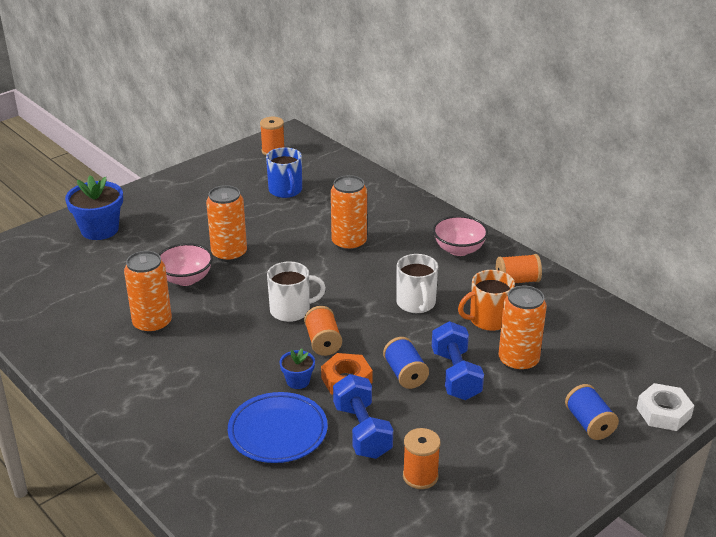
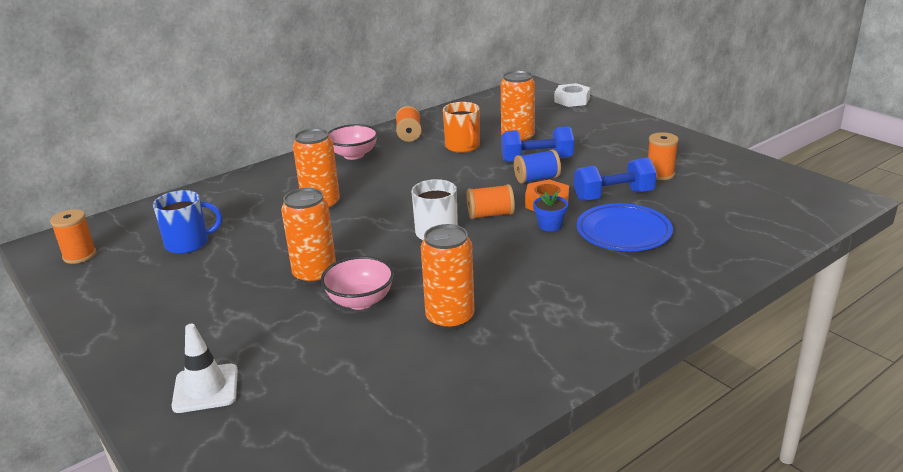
camera: 85 degrees left, 5 degrees down
blue flower pot [65,176,123,240] -> white traffic cone [172,324,238,413]
white mug [396,254,438,313] -> none
blue spool [565,384,619,440] -> none

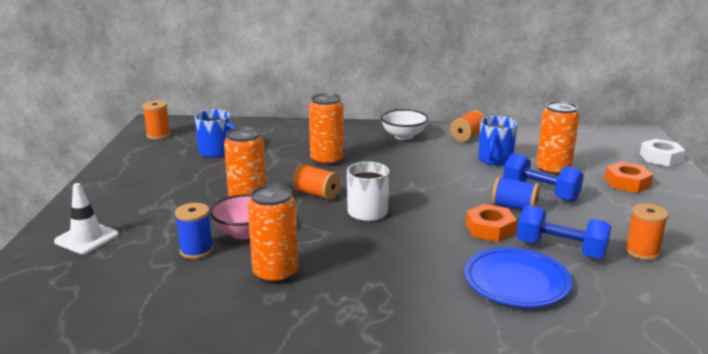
camera: 40 degrees right, 5 degrees down
pink bowl [328,124,378,160] -> white bowl [381,109,428,140]
orange mug [443,102,480,153] -> blue mug [478,116,517,166]
orange spool [466,184,515,219] -> orange spool moved to [292,164,341,200]
blue flower pot [533,192,568,231] -> none
none -> blue spool [175,203,213,259]
none -> orange nut [605,162,654,193]

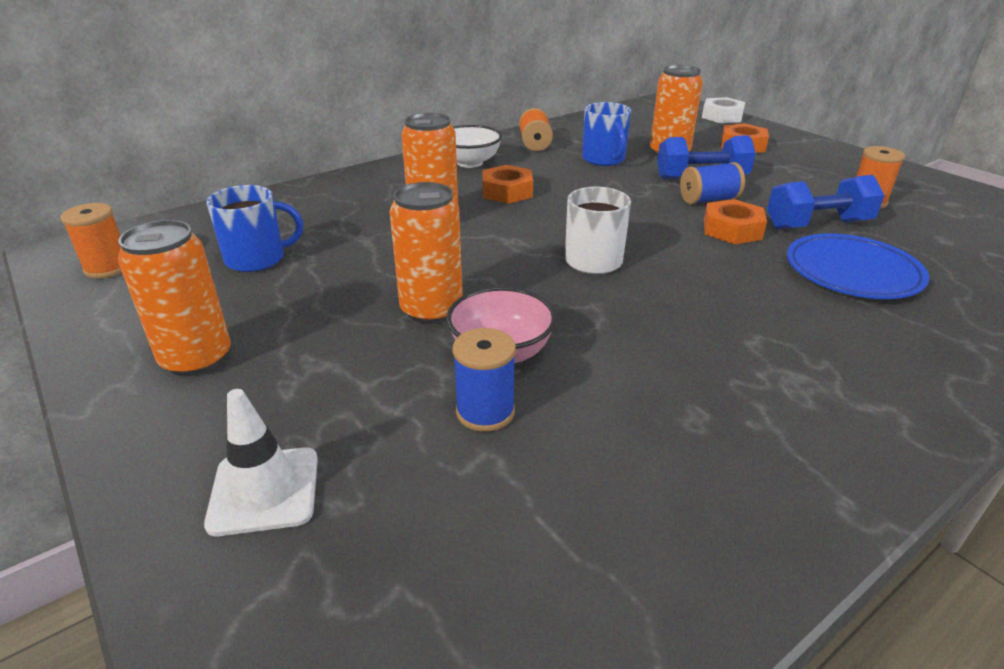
camera: 40 degrees left, 10 degrees up
orange can [248,184,298,284] -> orange can moved to [118,220,231,376]
orange spool [292,164,341,200] -> none
none -> orange nut [482,165,533,204]

